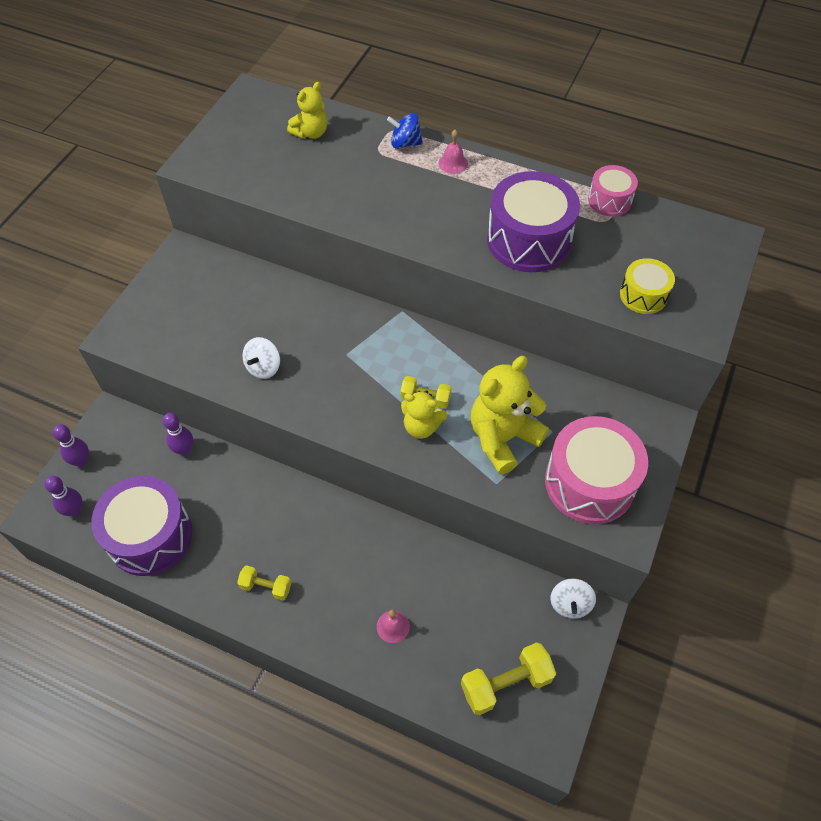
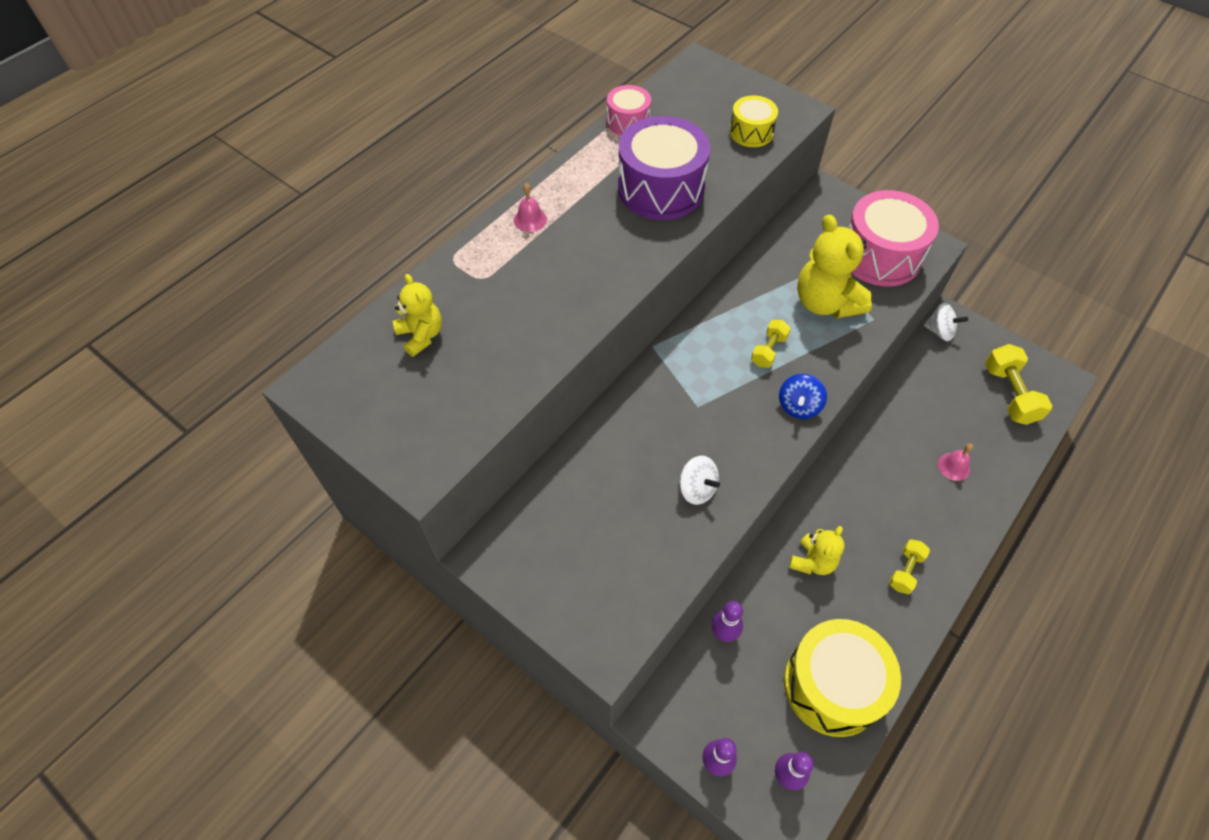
camera: 75 degrees left, 0 degrees up
purple drum [91,476,192,576] -> yellow drum [784,619,901,737]
blue spinning top [387,113,423,149] -> blue spinning top moved to [779,374,827,419]
yellow teddy bear [401,390,447,439] -> yellow teddy bear moved to [789,526,845,575]

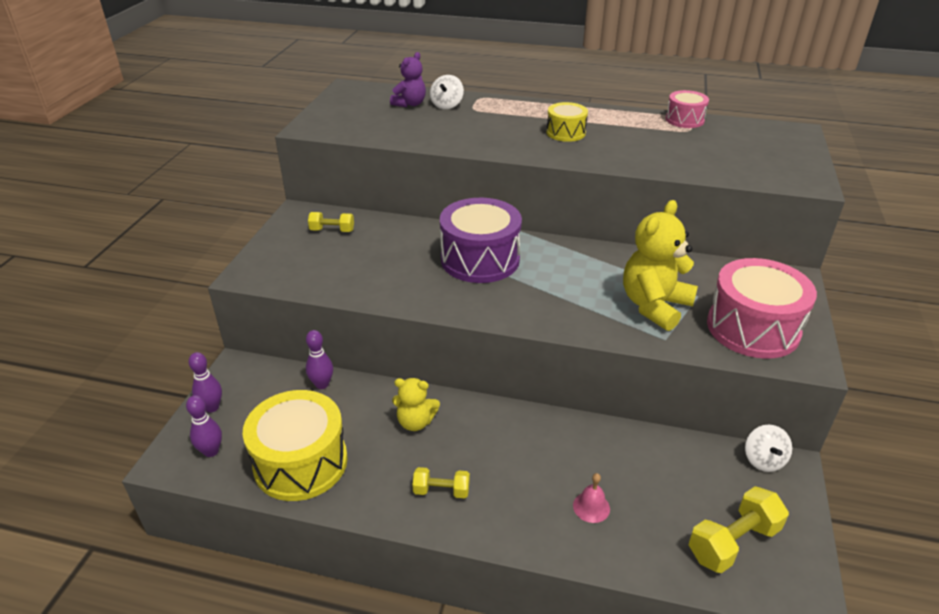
camera: 65 degrees right, 20 degrees down
yellow teddy bear [393,274,442,357] -> purple teddy bear [390,52,426,107]
pink bell [514,183,547,232] -> none
purple drum [618,116,710,220] -> purple drum moved to [440,198,522,283]
white spinning top [679,456,720,505] -> white spinning top moved to [430,75,464,109]
yellow drum [729,95,778,147] -> yellow drum moved to [546,102,588,142]
yellow dumbbell [751,320,791,368] -> yellow dumbbell moved to [308,212,354,232]
blue spinning top [779,374,827,419] -> none

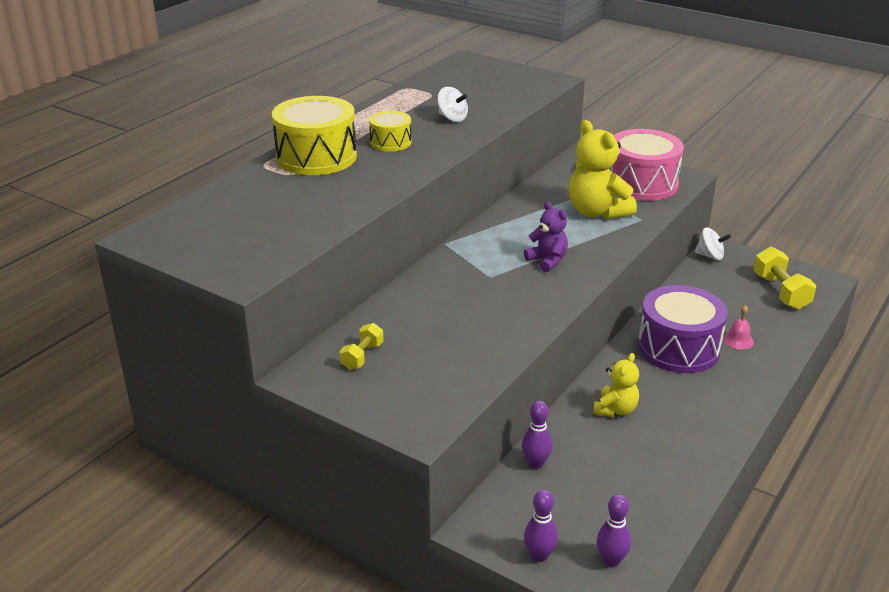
camera: 70 degrees left, 5 degrees down
yellow drum [243,390,348,501] -> yellow drum moved to [272,96,357,175]
purple teddy bear [390,52,426,107] -> purple teddy bear moved to [524,202,568,272]
yellow dumbbell [412,467,470,498] -> none
white spinning top [430,75,464,109] -> white spinning top moved to [437,87,468,122]
purple drum [440,198,522,283] -> purple drum moved to [638,285,728,373]
pink drum [666,90,709,128] -> none

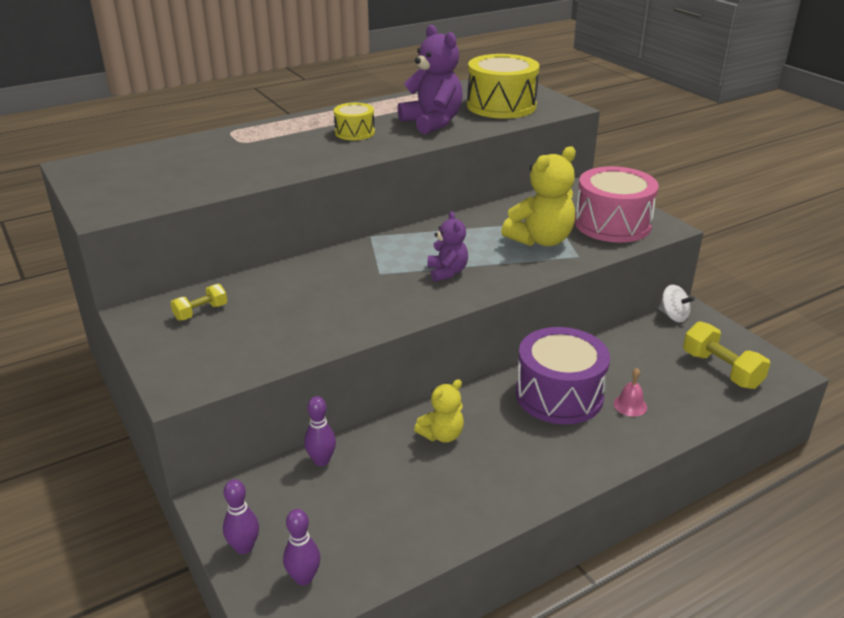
camera: 25 degrees right, 0 degrees up
yellow drum [272,96,357,175] -> yellow drum moved to [467,54,540,119]
white spinning top [437,87,468,122] -> purple teddy bear [397,25,463,134]
yellow teddy bear [569,120,637,220] -> yellow teddy bear turned 120 degrees counterclockwise [501,146,576,246]
yellow dumbbell [754,247,816,310] -> yellow dumbbell turned 45 degrees counterclockwise [683,321,770,389]

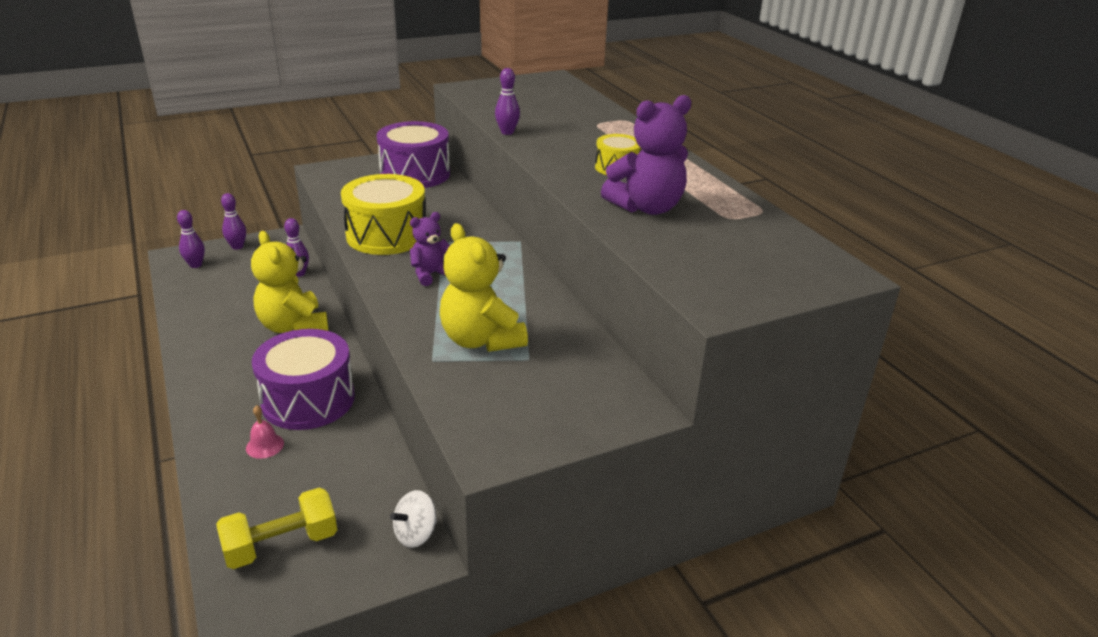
camera: 95 degrees right, 0 degrees up
yellow dumbbell [170,284,227,321] -> purple drum [376,121,450,188]
yellow teddy bear [414,379,464,443] -> yellow teddy bear [251,231,329,333], size x1.70
purple teddy bear [427,211,468,282] -> purple teddy bear turned 150 degrees clockwise [410,212,450,286]
yellow drum [467,54,540,119] -> yellow drum moved to [341,174,425,255]
pink drum [575,166,659,243] -> none
none -> purple bowling pin [495,68,520,135]

